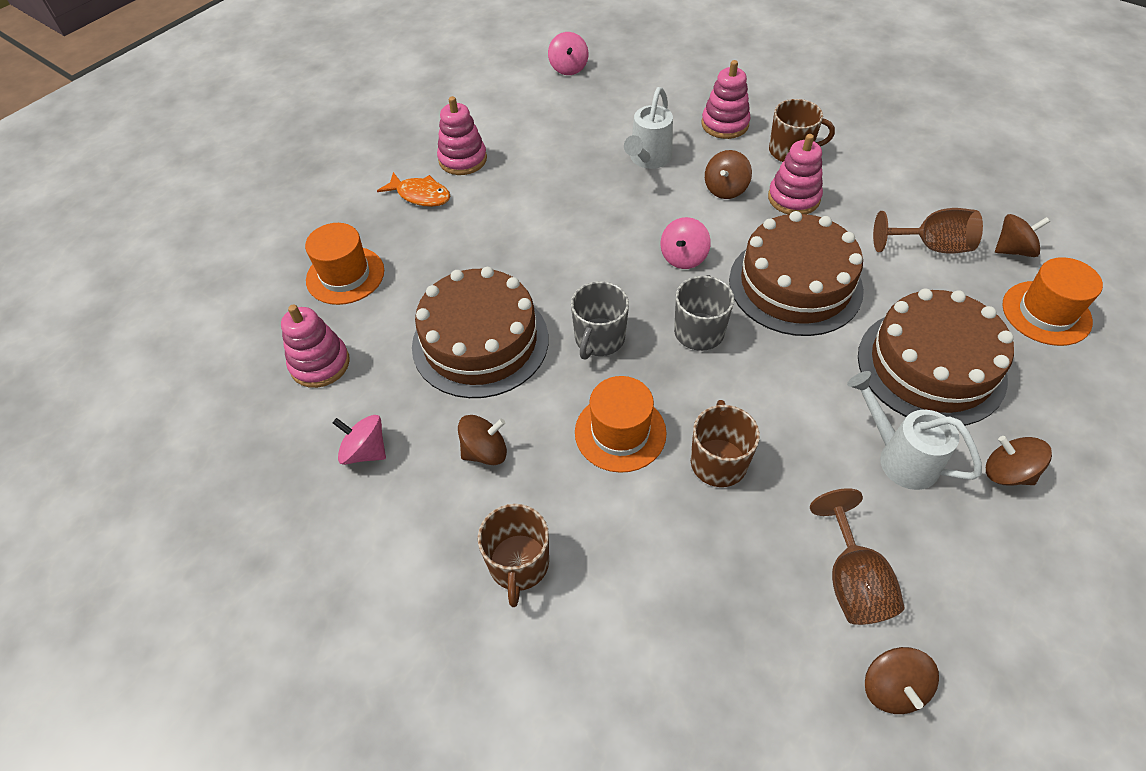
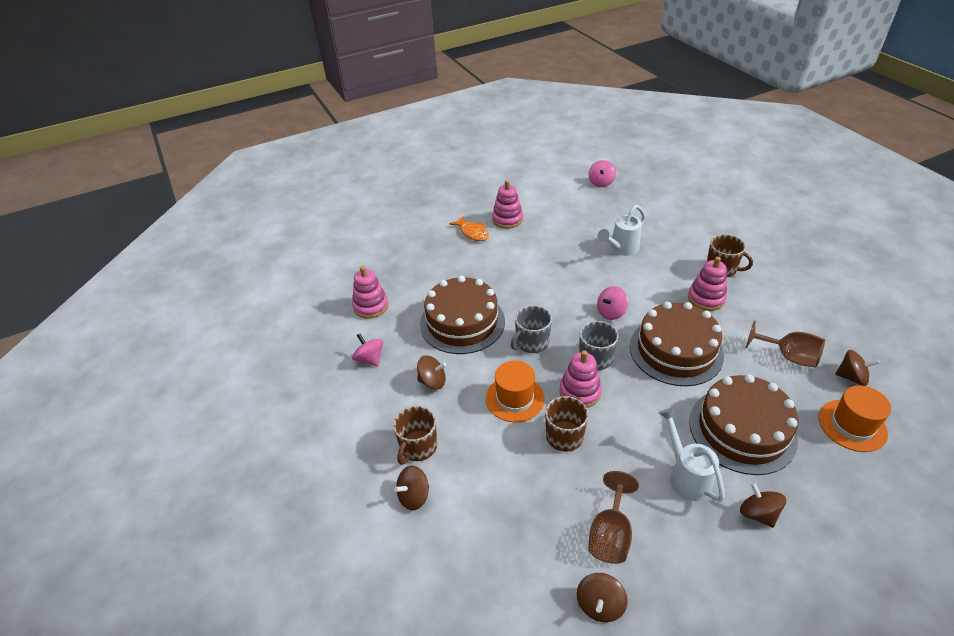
camera: 25 degrees right, 10 degrees down
orange hat [305,223,384,305] -> none
pink stacking toy [702,60,750,139] -> pink stacking toy moved to [559,350,602,408]
brown spinning top [705,150,752,199] -> brown spinning top moved to [394,466,429,510]

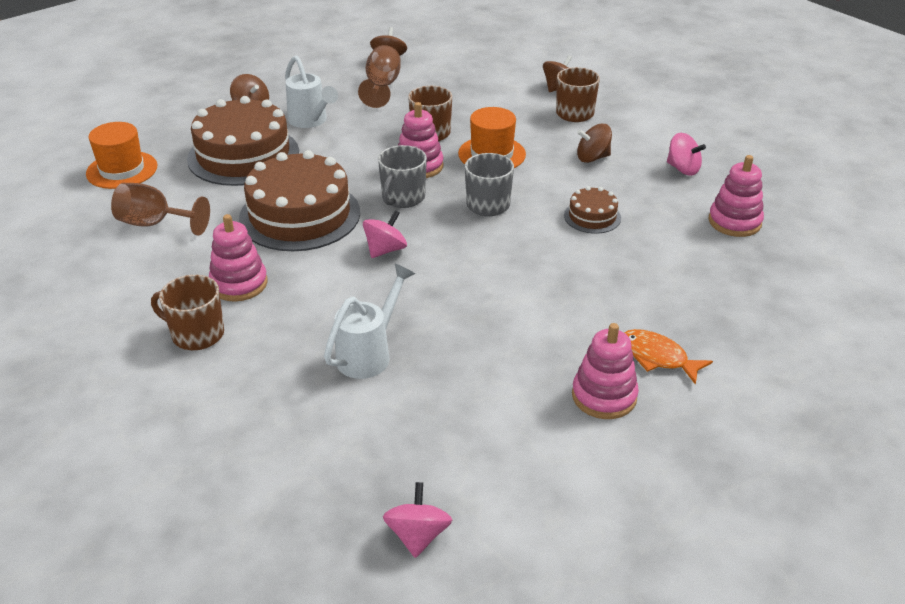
camera: 165 degrees right, 5 degrees down
brown cake [420,276,505,354] -> brown cake [564,186,621,234], size x0.47
brown spinning top [835,350,880,386] -> none

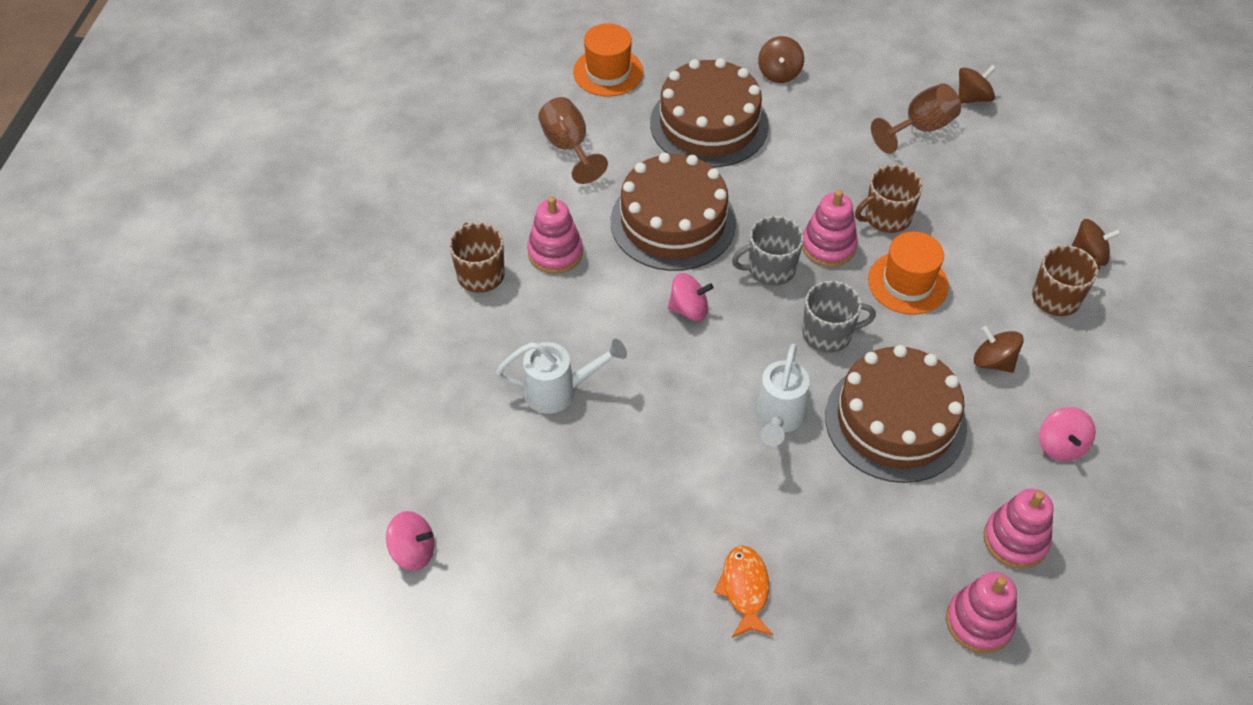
camera: 50 degrees right, 15 degrees up
white watering can [285,55,338,128] -> white watering can moved to [754,344,810,446]
pink spinning top [383,482,452,558] -> pink spinning top turned 45 degrees clockwise [386,511,435,571]
brown cake [564,186,621,234] -> brown cake [825,345,967,483], size x2.13
pink stacking toy [572,323,639,419] -> pink stacking toy moved to [946,572,1017,653]

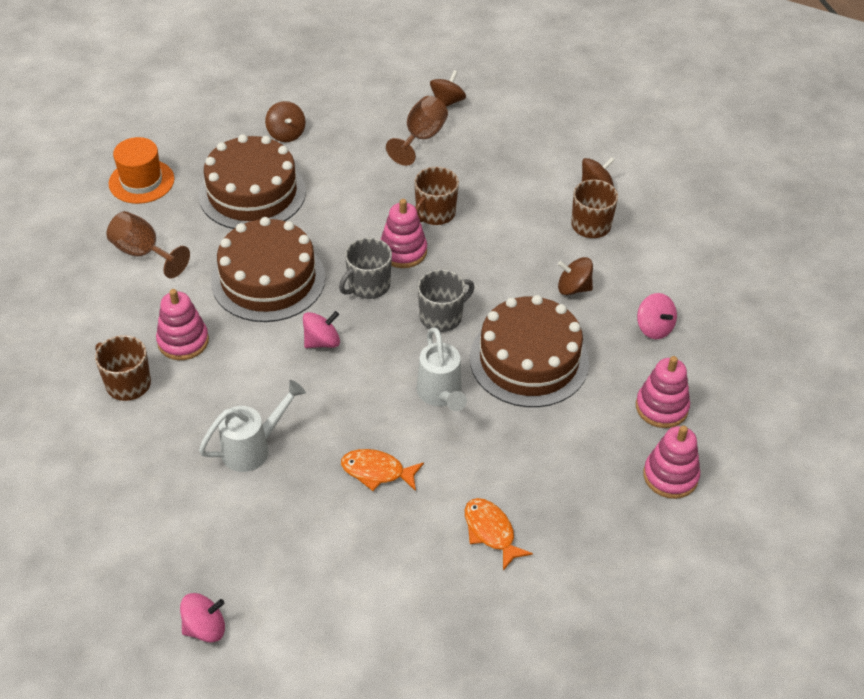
camera: 30 degrees left, 5 degrees down
orange hat [868,232,949,315] -> none
none -> orange fish [341,449,424,491]

